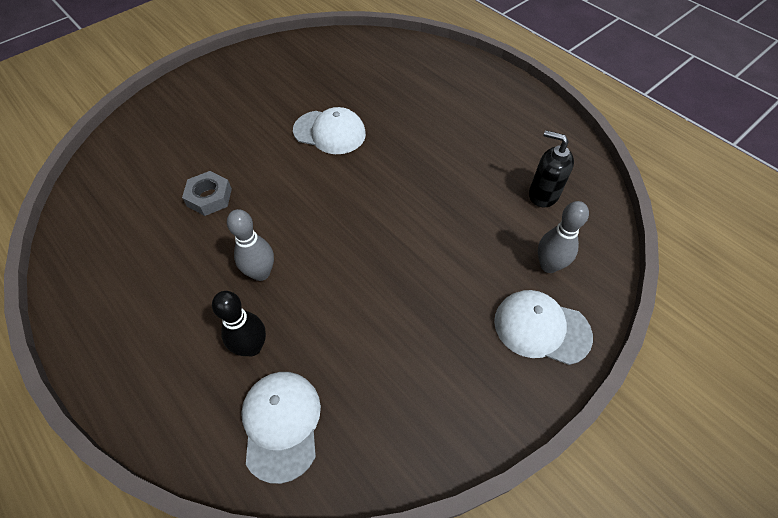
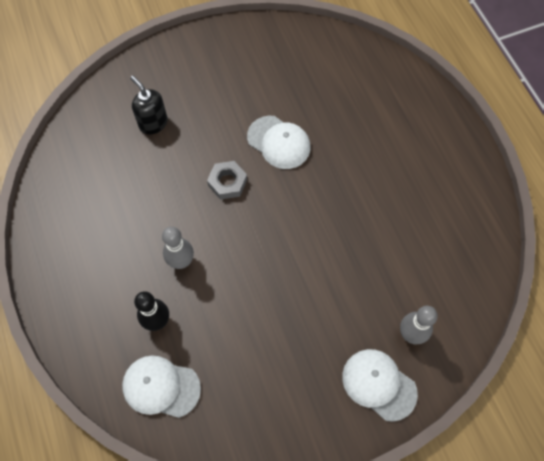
camera: 20 degrees right, 10 degrees up
grey nut [182,171,232,216] -> grey nut moved to [207,161,247,200]
white cap [241,372,321,484] -> white cap turned 90 degrees counterclockwise [122,355,201,418]
black soap dispenser [529,130,574,208] -> black soap dispenser moved to [130,76,168,135]

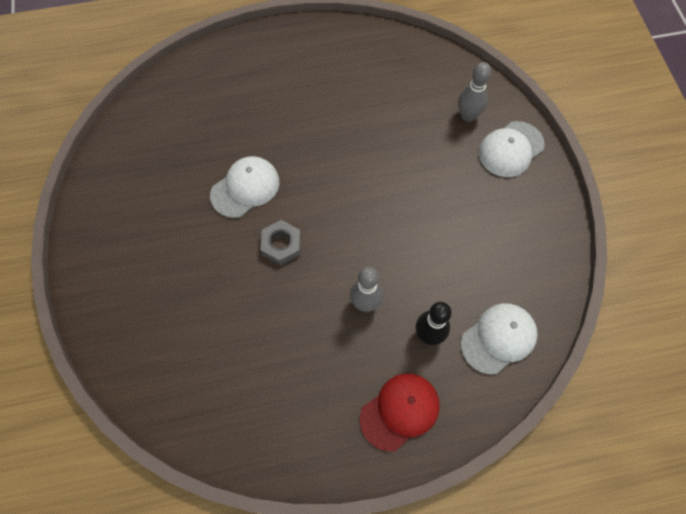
camera: 80 degrees left, 0 degrees up
white cap [122,355,201,418] -> white cap turned 150 degrees counterclockwise [461,303,538,375]
black soap dispenser [130,76,168,135] -> none
none -> red cap [360,373,440,451]

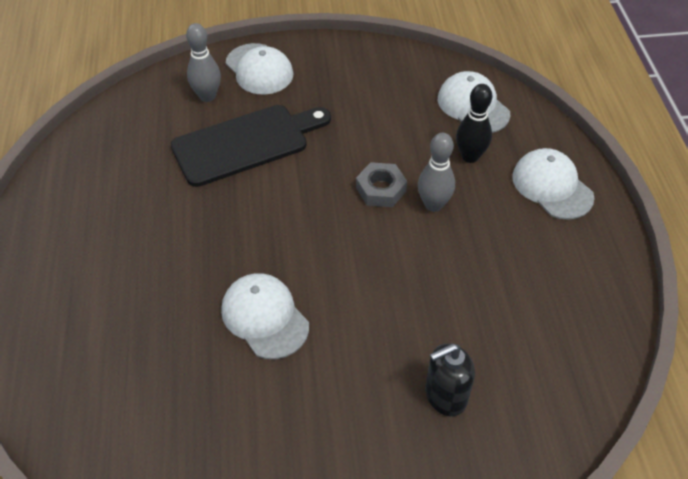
camera: 85 degrees left, 15 degrees down
grey nut [261,220,301,265] -> grey nut moved to [356,162,407,207]
red cap [360,373,440,451] -> white cap [512,148,595,220]
none -> black cutting board [171,105,331,187]
none -> black soap dispenser [425,344,475,416]

